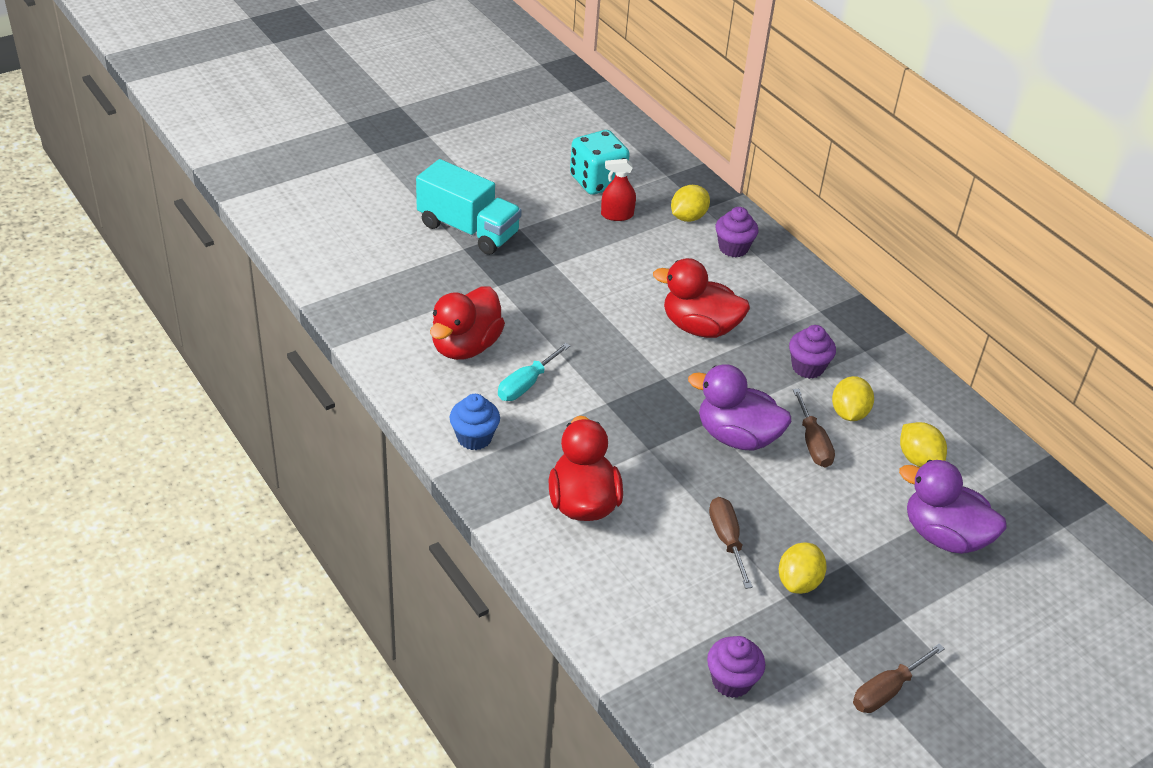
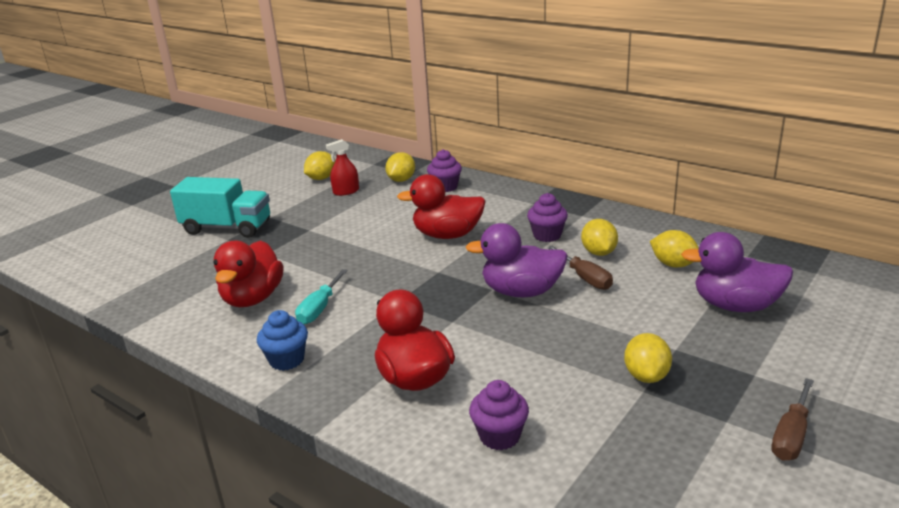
camera: 15 degrees left, 15 degrees down
turquoise dice [570,130,630,195] -> yellow lemon [304,151,336,180]
purple cupcake [707,636,766,698] -> purple cupcake moved to [469,380,529,450]
brown screwdriver [709,497,753,589] -> none

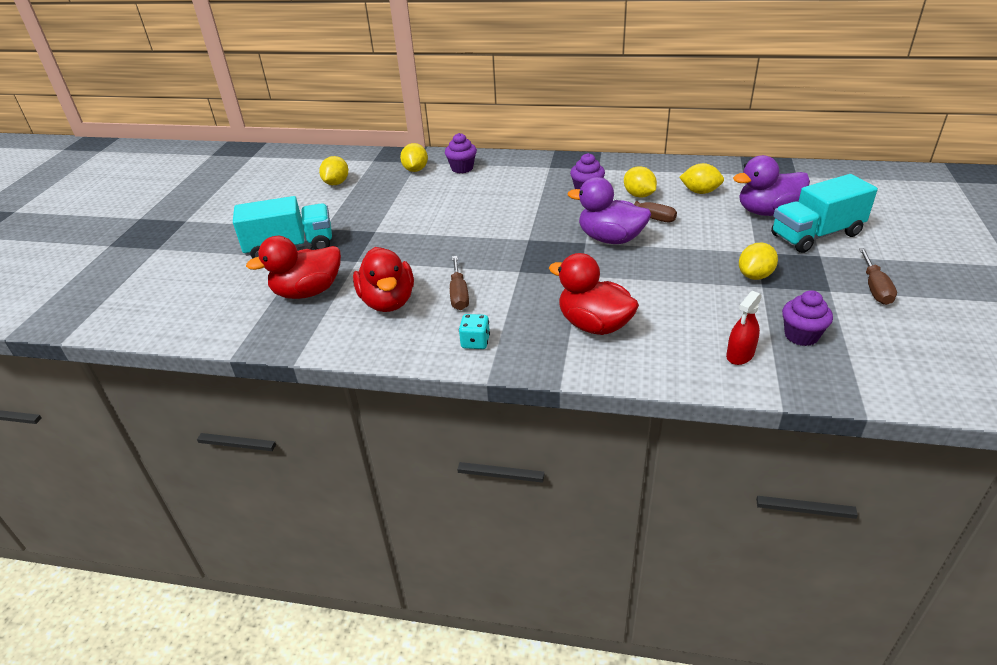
camera: 25 degrees left, 10 degrees up
blue cupcake [257,310,308,371] -> turquoise dice [459,314,490,349]
turquoise screwdriver [295,269,348,325] -> brown screwdriver [450,256,469,310]
red spray bottle [326,139,359,196] -> red spray bottle moved to [726,291,762,365]
red duck [397,174,486,239] -> red duck moved to [246,236,341,299]
purple duck [465,223,568,297] -> purple duck turned 45 degrees clockwise [568,177,651,244]
purple cupcake [469,380,529,450] -> purple cupcake moved to [782,290,833,346]
yellow lemon [624,333,672,383] -> yellow lemon turned 60 degrees clockwise [739,243,778,280]
none -> turquoise truck [771,174,878,253]

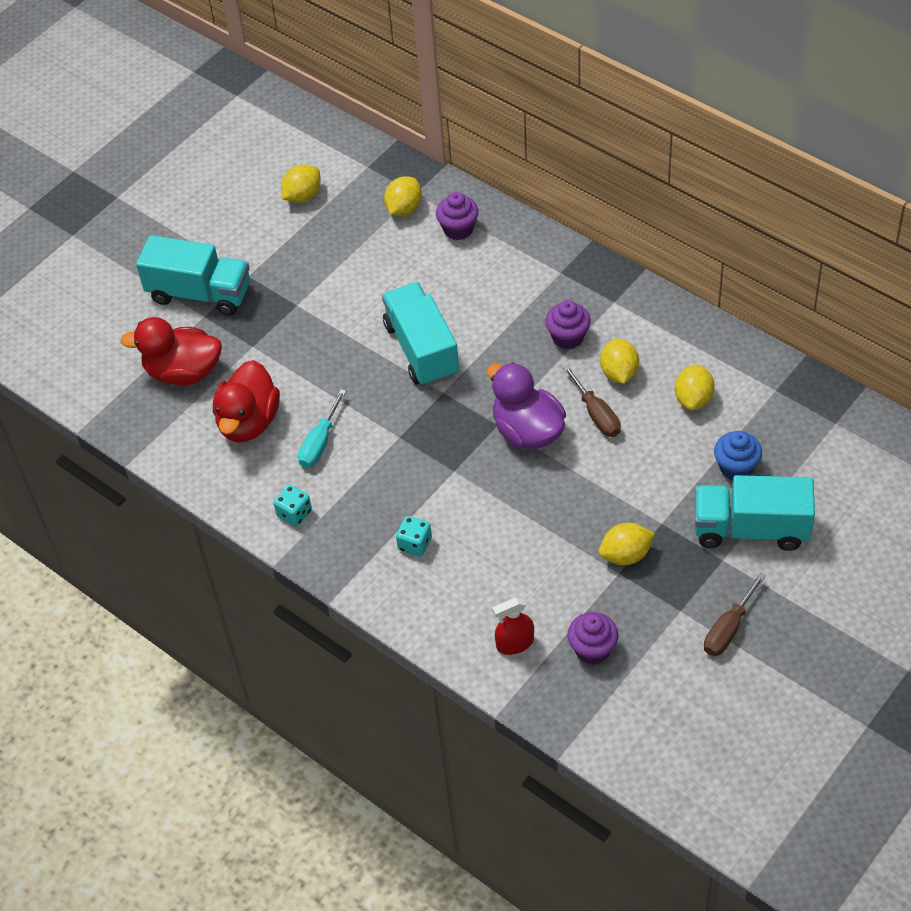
camera: 30 degrees right, 15 degrees up
brown screwdriver [450,256,469,310] -> turquoise screwdriver [298,389,346,468]
red duck [549,253,639,335] -> turquoise dice [396,516,432,557]
yellow lemon [679,163,724,194] -> yellow lemon turned 60 degrees clockwise [675,364,715,410]
purple duck [733,155,810,216] -> blue cupcake [714,431,762,480]
none -> turquoise truck [382,282,459,386]

